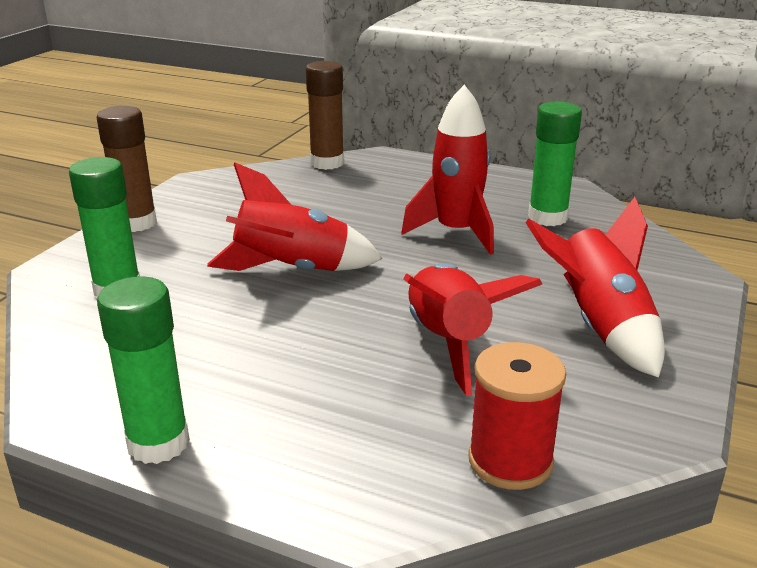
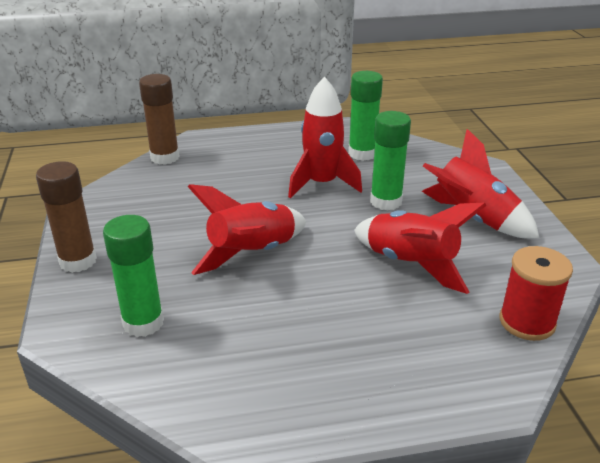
camera: 35 degrees left, 5 degrees up
green glue stick [97,276,190,464] -> green glue stick moved to [370,111,411,211]

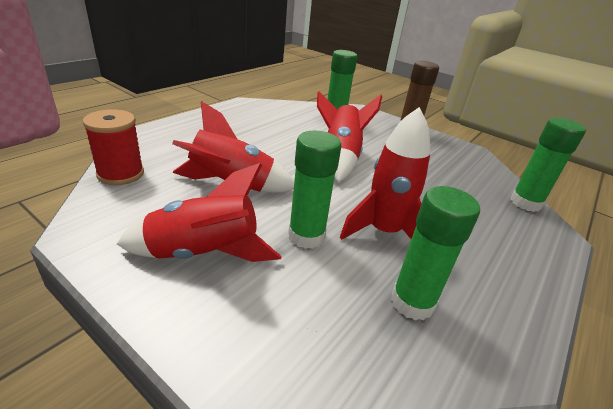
camera: 135 degrees right, 0 degrees up
brown glue stick [139,74,180,165] -> green glue stick [510,118,586,212]

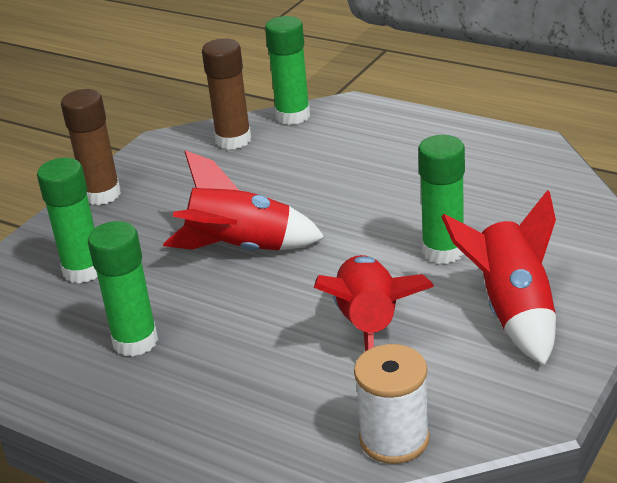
camera: 90 degrees left, 0 degrees up
red spool [83,109,144,185] -> white spool [354,344,430,464]
red rocket [340,107,431,240] -> none
green glue stick [391,186,480,321] -> green glue stick moved to [88,221,158,357]
none -> brown glue stick [202,39,251,150]

